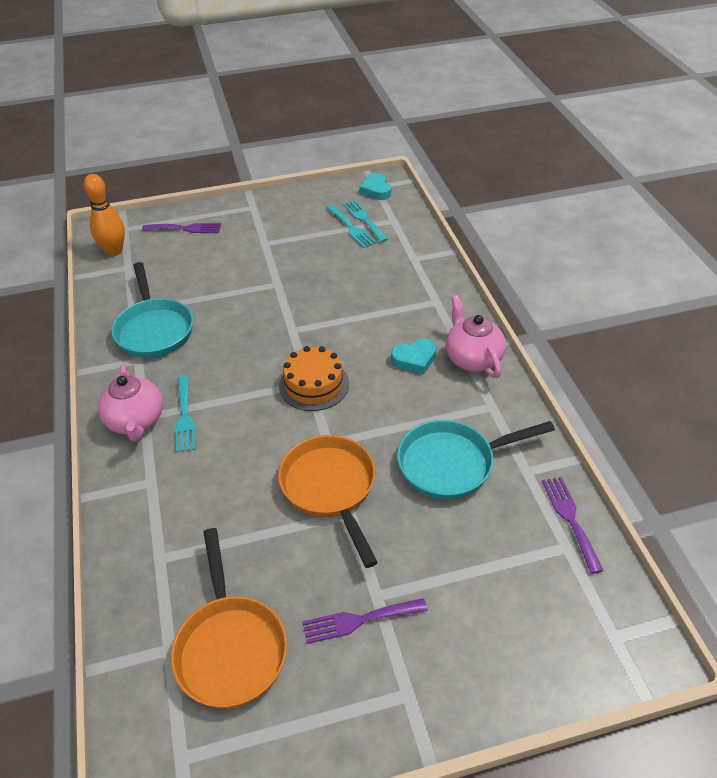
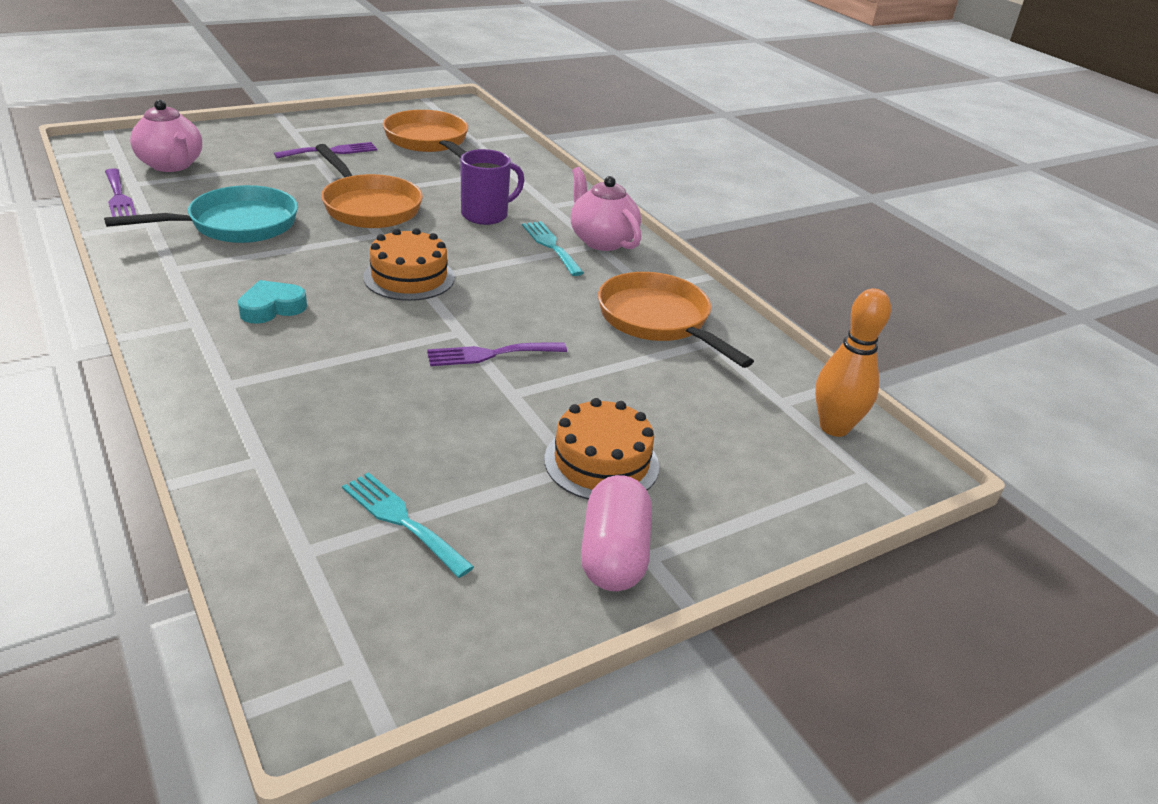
camera: 160 degrees right, 10 degrees down
turquoise pan [112,262,193,358] -> orange pan [598,272,754,368]
purple fork [142,223,221,233] -> purple fork moved to [427,342,567,366]
turquoise fork [343,200,388,242] -> none
turquoise heart [359,173,391,200] -> none
pink teapot [446,295,506,378] -> pink teapot moved to [130,100,202,172]
none -> purple mug [460,149,525,225]
none -> orange cake [544,398,659,500]
none -> pink capsule [581,475,652,591]

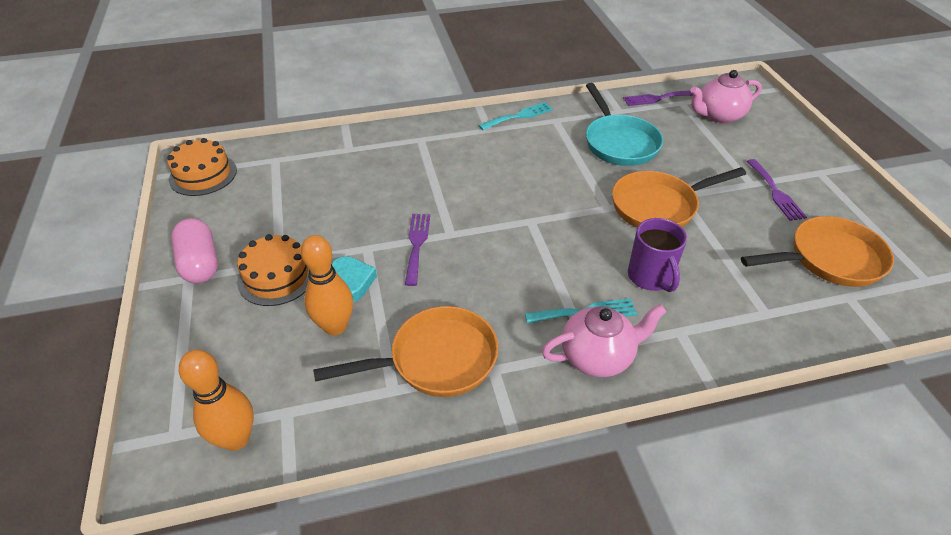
camera: 110 degrees right, 10 degrees up
turquoise heart [238,280,307,324] -> turquoise heart moved to [332,256,377,302]
turquoise fork [342,472,474,578] -> turquoise fork moved to [479,102,553,130]
orange cake [363,228,455,301] -> orange cake moved to [167,138,237,196]
pink capsule [581,475,652,591] -> pink capsule turned 45 degrees clockwise [171,218,218,283]
none -> orange bowling pin [301,235,353,335]

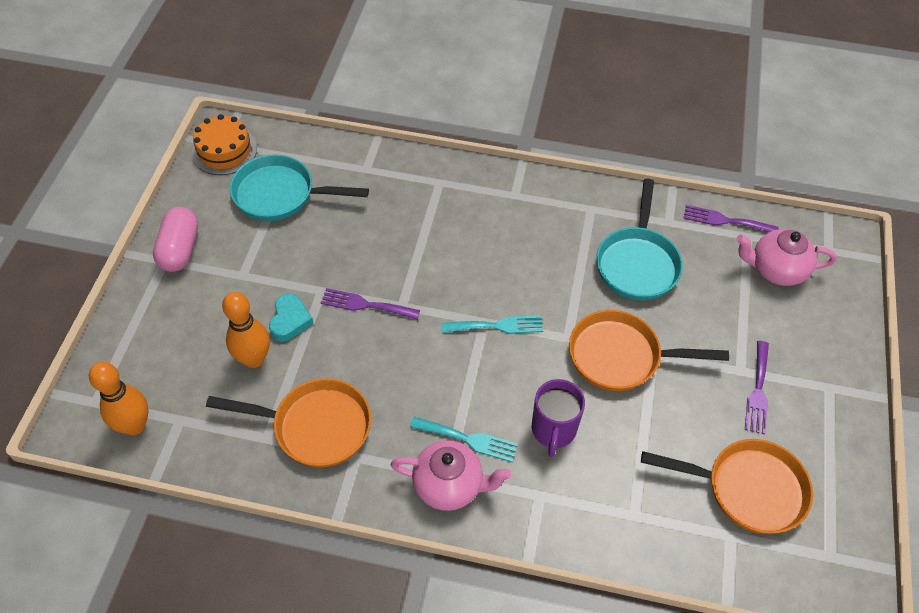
camera: 25 degrees right, 10 degrees up
orange cake [237,234,309,306] -> none
purple fork [405,214,430,286] -> purple fork turned 105 degrees counterclockwise [321,288,420,319]
turquoise fork [479,102,553,130] -> turquoise fork moved to [442,315,543,334]
none -> turquoise pan [230,154,369,221]

